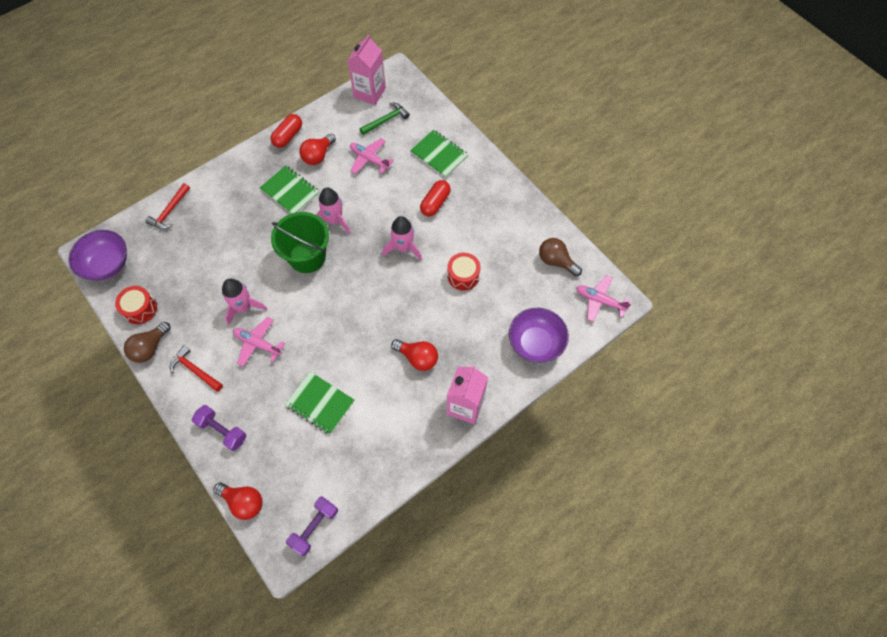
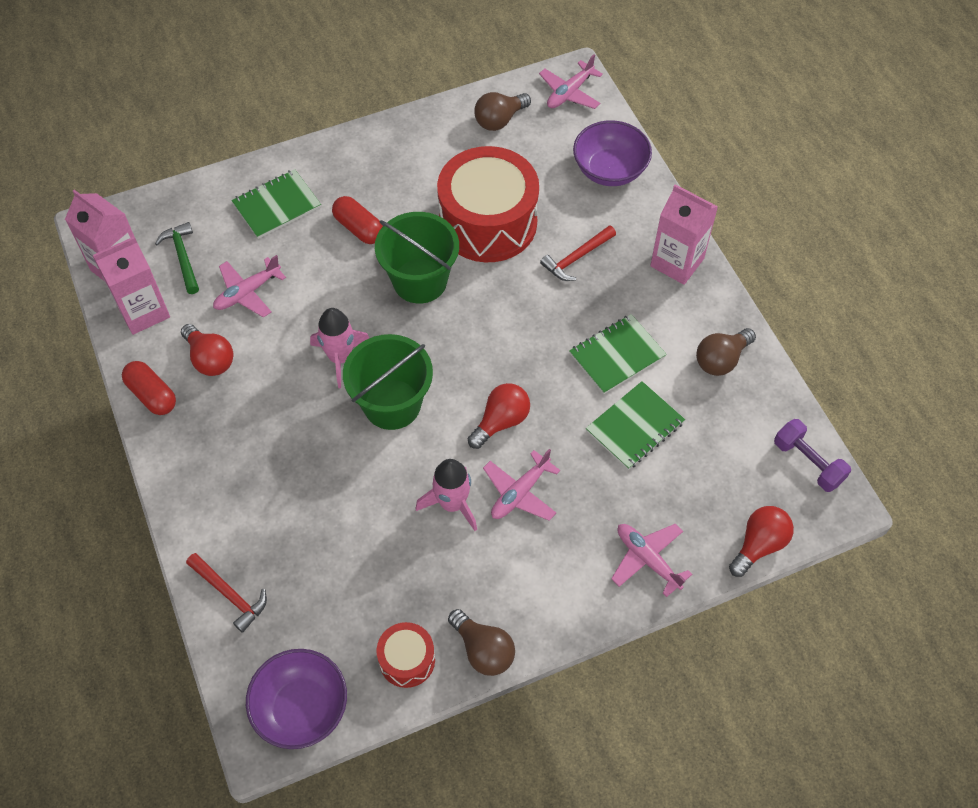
camera: 75 degrees left, 5 degrees down
red hammer [170,346,223,392] -> red hammer moved to [540,225,616,281]
purple dumbbell [192,405,246,451] -> pink plane [611,524,692,597]
green notebook [259,165,319,214] -> green notebook moved to [569,314,667,394]
pink rocket [382,216,422,261] -> green bucket [375,212,459,304]
red light bulb [391,339,438,371] -> red light bulb moved to [468,383,530,449]
red drum [447,253,481,291] -> red drum [437,146,539,262], size x2.13
none -> pink carton [93,237,170,335]
none -> brown light bulb [696,328,756,376]

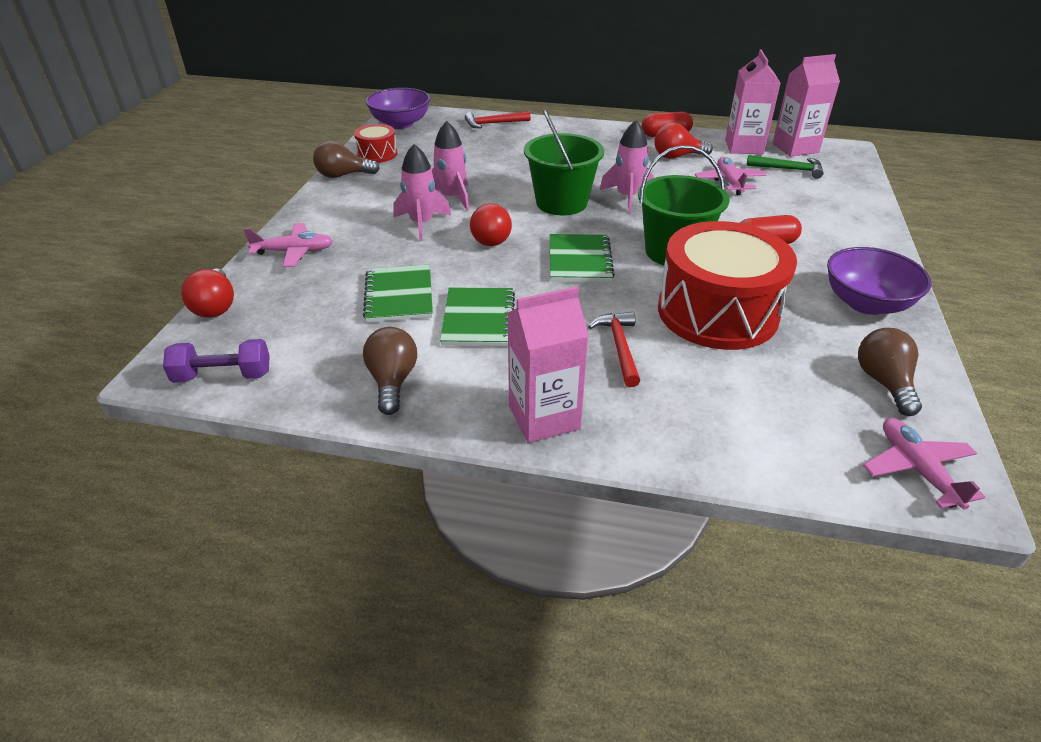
camera: 125 degrees right, 20 degrees down
green notebook [231,169,321,239] -> green notebook moved to [550,234,615,282]
pink plane [483,449,560,521] -> pink rocket [393,144,451,241]
purple bowl [573,120,652,186] -> purple bowl moved to [827,247,932,315]

